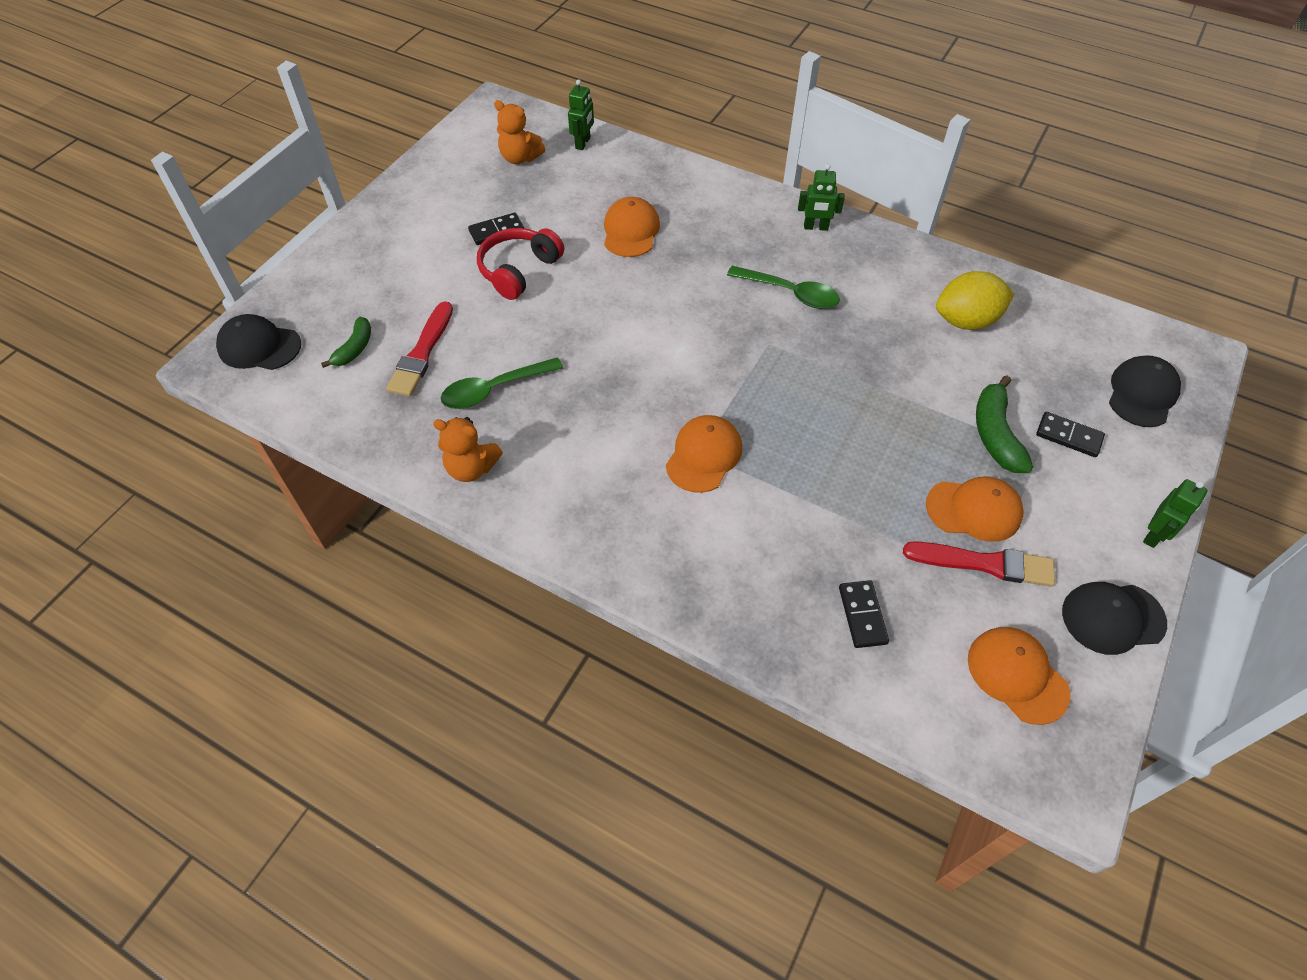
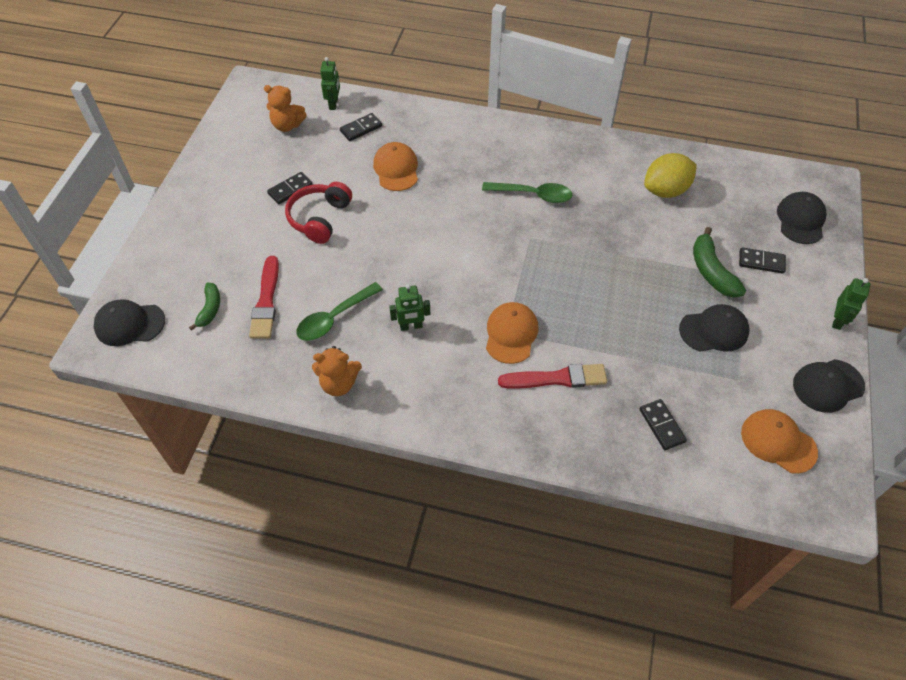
camera: 15 degrees left, 0 degrees up
green robot [798,164,845,231] -> green robot moved to [389,284,430,331]
red brush [903,541,1055,587] -> red brush moved to [498,364,607,389]
orange cap [926,476,1023,542] -> black cap [679,304,749,352]
none -> black domino [340,113,382,141]

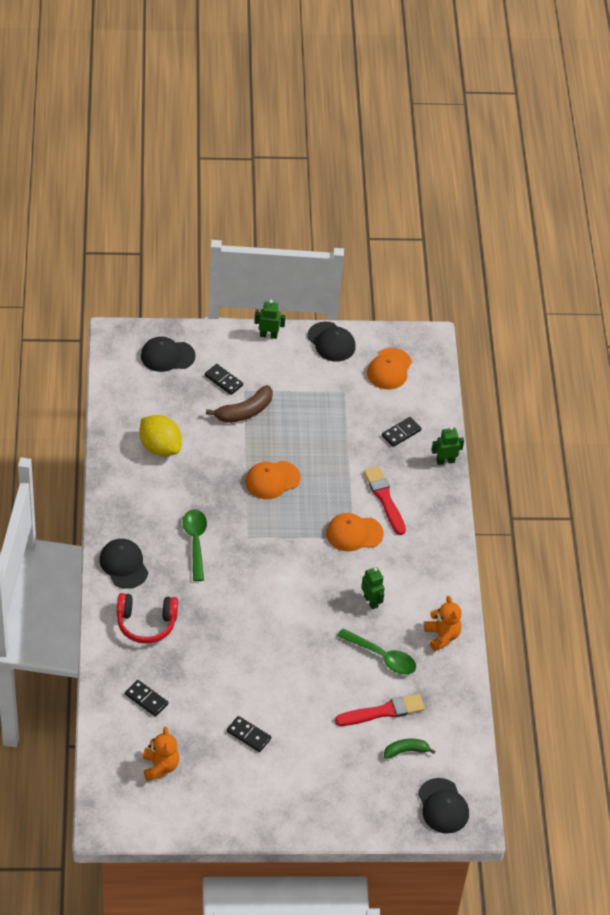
camera: 110 degrees left, 5 degrees down
red headphones [285,182,352,244] -> red headphones moved to [117,593,178,643]
green robot [320,57,340,110] -> green robot moved to [431,426,464,465]
orange cap [373,142,418,191] -> orange cap moved to [245,461,301,499]
black cap [679,304,749,352] -> black cap moved to [99,539,148,589]
green banana [693,227,746,298] -> brown banana [206,385,273,423]
black domino [739,247,786,274] -> black domino turned 45 degrees counterclockwise [205,364,243,395]

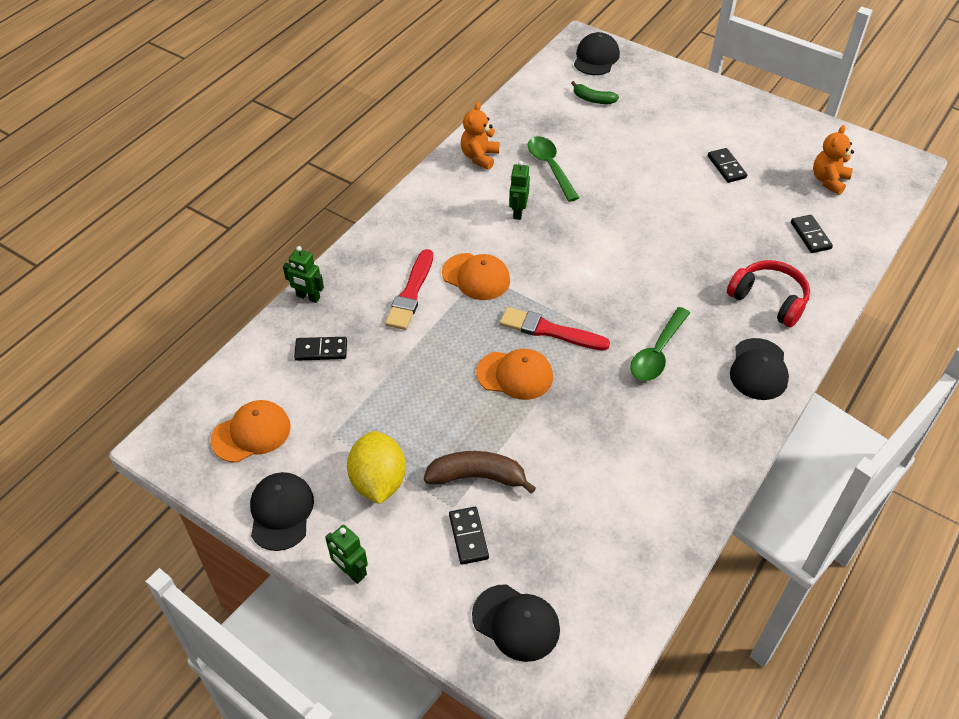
camera: 140 degrees left, 0 degrees up
yellow lemon [139,415,182,456] -> yellow lemon moved to [347,431,406,504]
red brush [335,694,425,726] -> red brush moved to [500,307,610,351]

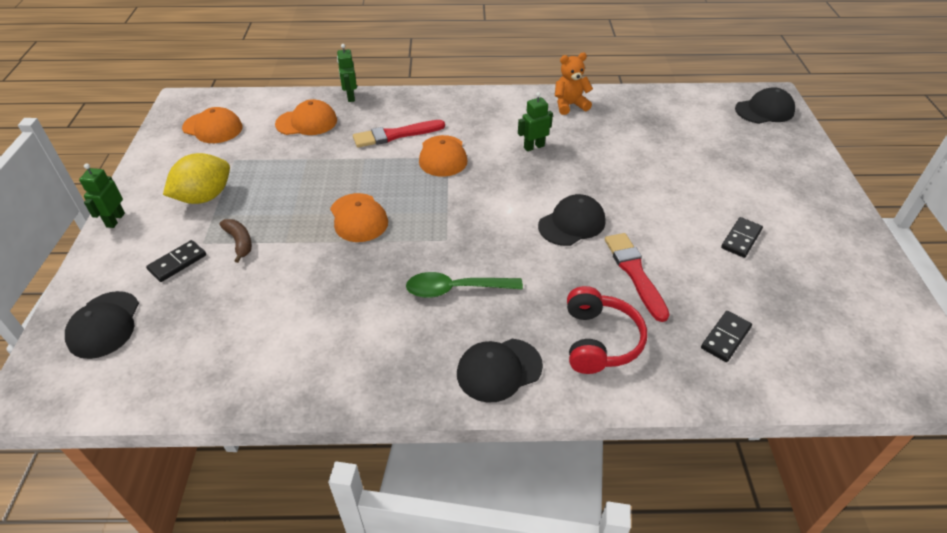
camera: 55 degrees right, 5 degrees down
black cap [250,472,314,551] -> black cap moved to [538,194,606,246]
black domino [294,337,347,361] -> orange cap [275,99,337,135]
brown banana [424,451,536,494] -> brown banana [220,219,252,263], size x0.64
red brush [500,307,610,351] -> red brush moved to [605,233,670,322]
green spoon [528,136,579,202] -> none
green banana [571,81,619,104] -> none
orange teddy bear [813,125,854,195] -> none

